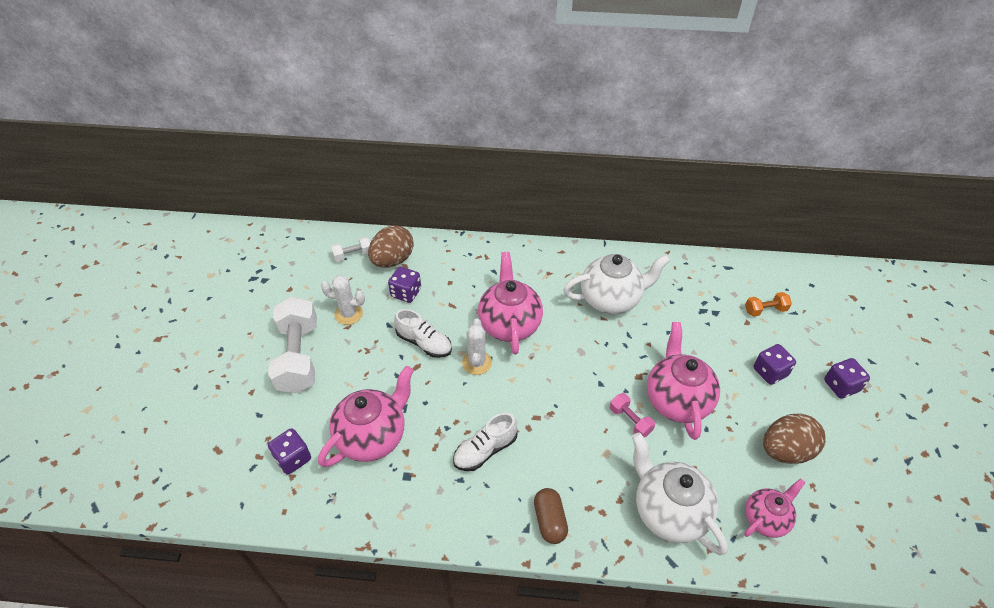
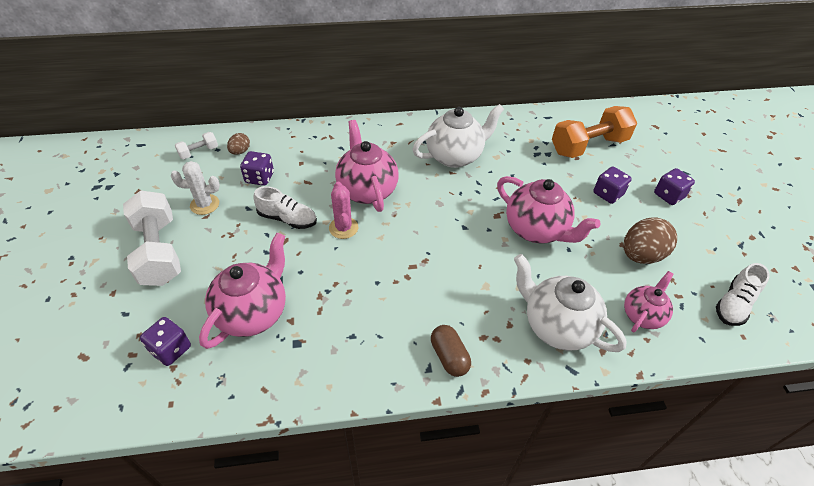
camera: 15 degrees left, 0 degrees up
brown egg [368,225,414,268] -> brown egg [227,133,250,155], size x0.52
white shoe [453,413,517,471] -> white shoe moved to [716,263,770,326]
white cactus [462,318,492,375] -> pink cactus [329,181,358,239]
pink dumbbell [610,393,655,437] -> none
pink teapot [647,322,720,440] -> pink teapot turned 150 degrees clockwise [497,176,600,243]
orange dumbbell [745,292,792,317] -> orange dumbbell [552,106,637,158], size x2.14

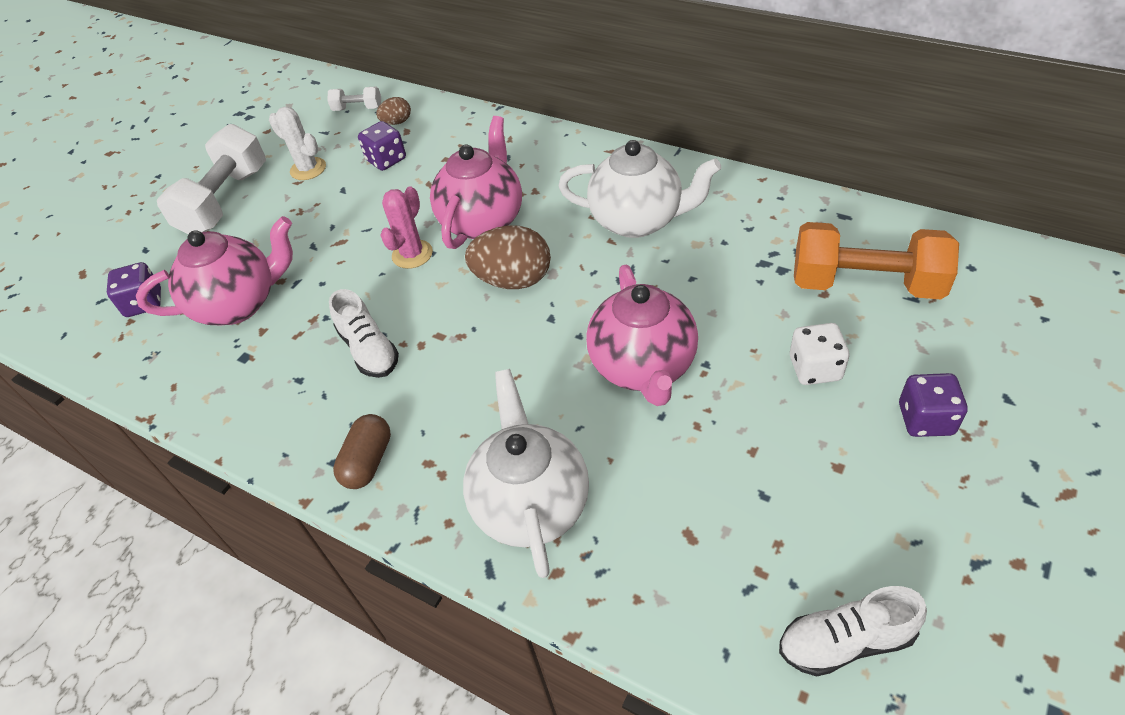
camera: 45 degrees right, 0 degrees up
white shoe [253,186,317,229] -> white shoe moved to [329,289,399,378]
purple dice [593,166,632,204] -> white dice [790,323,849,385]
brown egg [623,217,677,264] -> brown egg moved to [465,225,551,289]
pink teapot [624,271,673,332] -> none

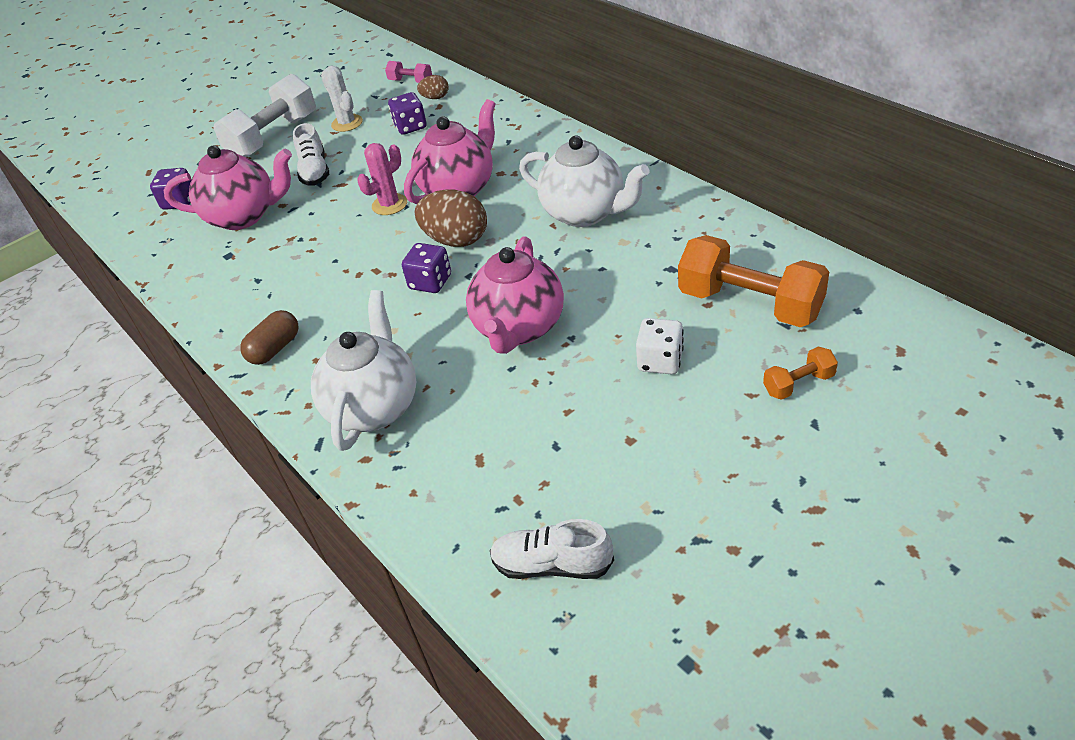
camera: 20 degrees right, 5 degrees down
white dumbbell [327,87,381,111] -> pink dumbbell [385,61,432,83]
white shoe [329,289,399,378] -> white shoe moved to [293,123,329,186]
purple dice [899,373,967,437] -> purple dice moved to [402,243,451,293]
none -> orange dumbbell [763,347,838,400]

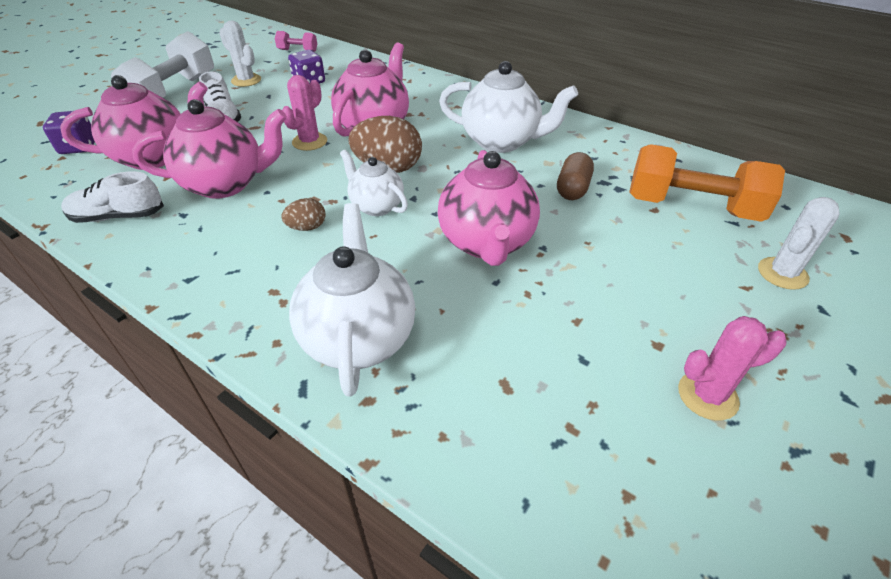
camera: 20 degrees left, 0 degrees up
brown capsule [240,310,299,365] -> brown capsule moved to [557,152,594,200]
purple dice [402,243,451,293] -> white teapot [340,149,408,216]
brown egg [417,75,449,99] -> brown egg moved to [282,198,326,231]
white shoe [490,519,614,579] -> white shoe moved to [61,171,164,223]
white dice [636,318,684,374] -> none
orange dumbbell [763,347,838,400] -> white cactus [758,197,840,290]
none -> pink teapot [132,99,287,199]
none -> pink cactus [678,316,786,420]

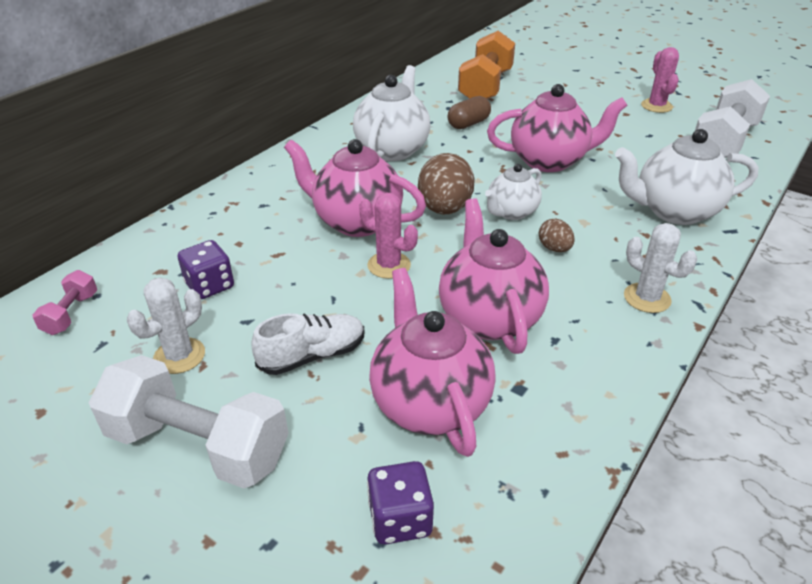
camera: 90 degrees left, 5 degrees down
white shoe [61,171,164,223] -> none
brown capsule [557,152,594,200] -> brown capsule turned 60 degrees counterclockwise [448,96,491,129]
white cactus [758,197,840,290] -> white cactus moved to [624,223,697,313]
none -> white dumbbell [695,79,770,158]

